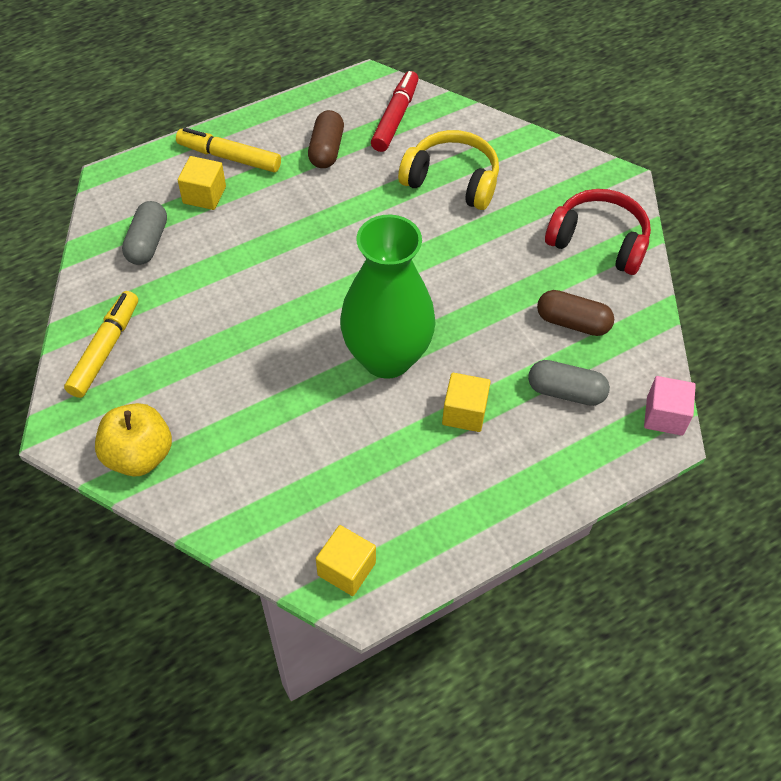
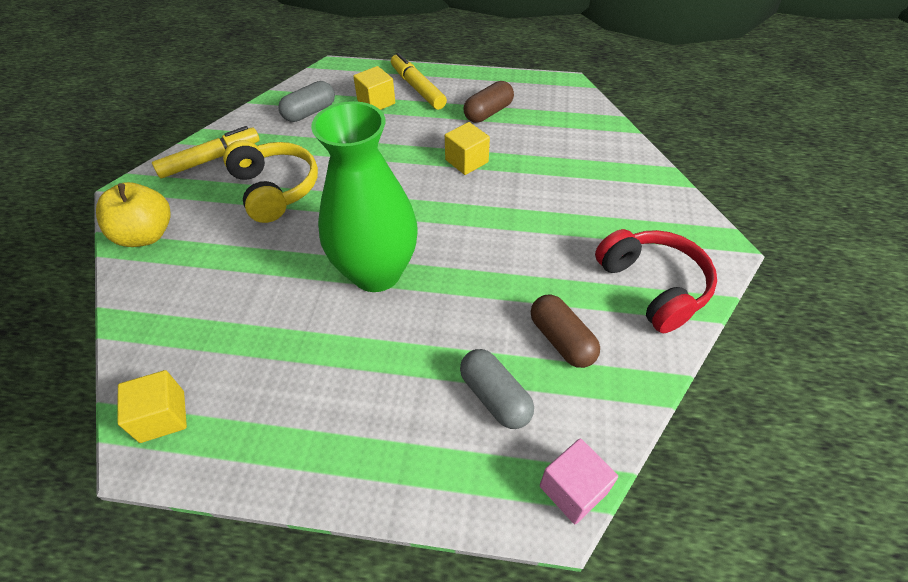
camera: 40 degrees right, 5 degrees down
red marker [371,71,419,152] -> none
yellow headphones [398,130,499,210] -> yellow headphones moved to [223,140,318,223]
yellow cube [442,373,491,432] -> yellow cube moved to [445,122,490,175]

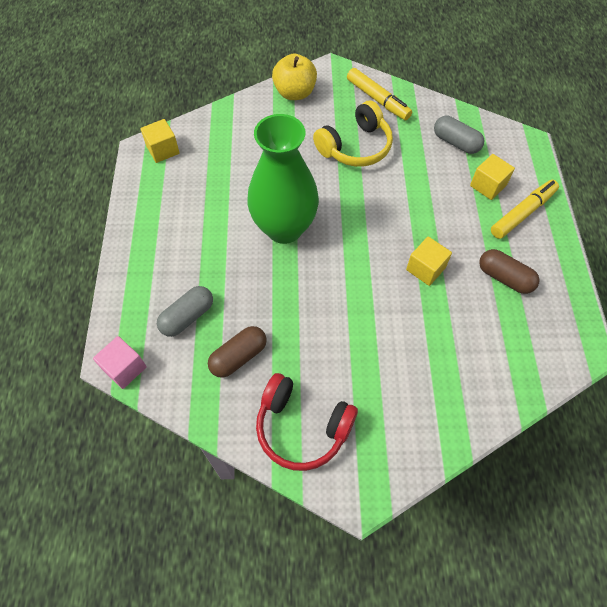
camera: 80 degrees right, 10 degrees up
red headphones [595,229,717,333] -> red headphones turned 60 degrees clockwise [256,373,358,471]

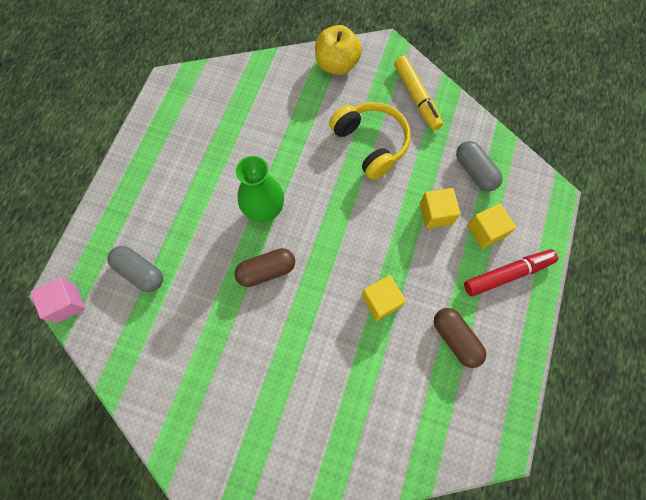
camera: 20 degrees right, 10 degrees up
yellow cube [140,119,180,163] -> yellow cube moved to [420,188,461,229]
grey capsule [157,286,213,337] -> grey capsule turned 60 degrees clockwise [107,246,163,292]
brown capsule [208,326,267,378] -> brown capsule moved to [234,248,295,287]
green vase [247,114,319,244] -> green vase [236,156,284,222], size x0.65
red headphones [256,373,358,471] -> none
yellow headphones [313,101,393,167] -> yellow headphones turned 105 degrees counterclockwise [329,102,411,180]
yellow marker [491,180,559,239] -> red marker [464,249,558,296]

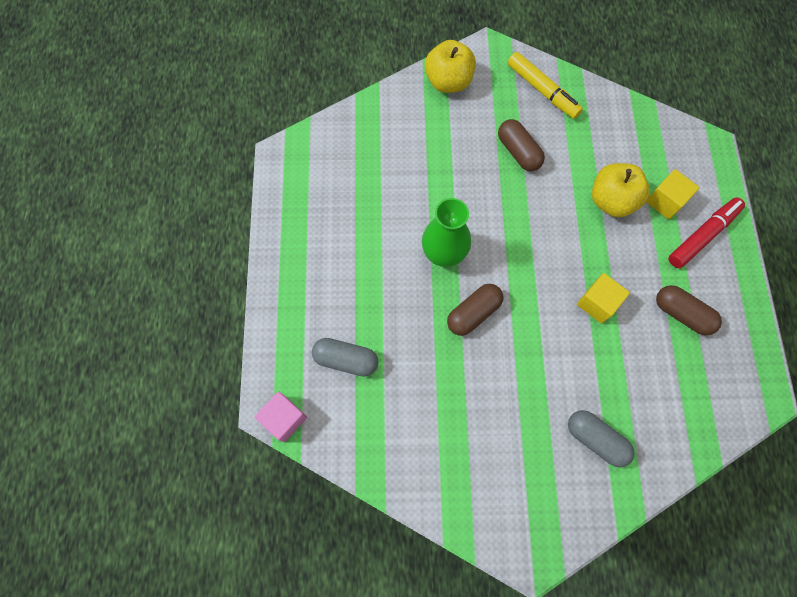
camera: 20 degrees left, 0 degrees up
yellow headphones [329,102,411,180] -> brown capsule [498,119,545,171]
yellow cube [420,188,461,229] -> yellow apple [592,163,650,217]
grey capsule [456,141,503,191] -> grey capsule moved to [568,410,635,467]

